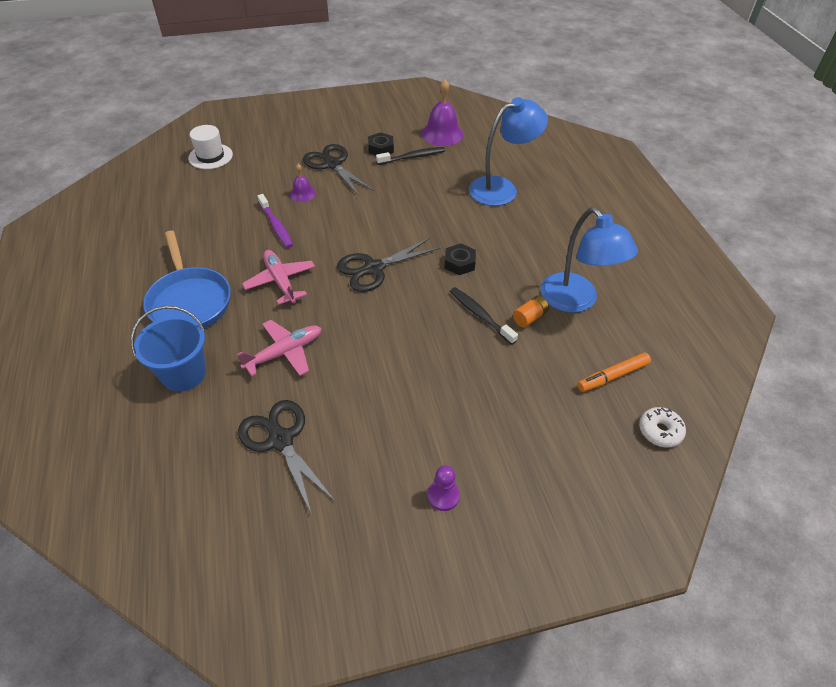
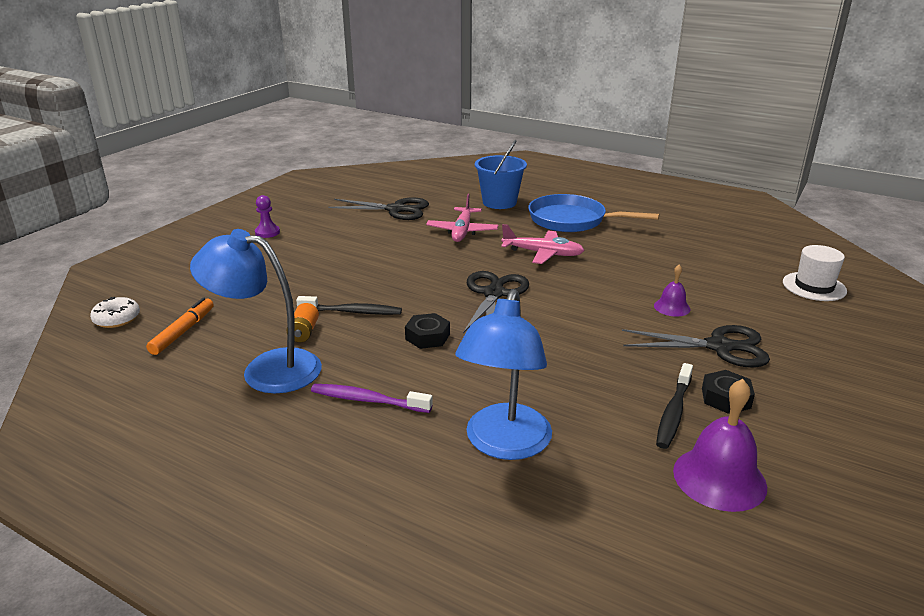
camera: 135 degrees right, 20 degrees down
purple toothbrush [258,194,293,248] -> purple toothbrush moved to [311,384,433,413]

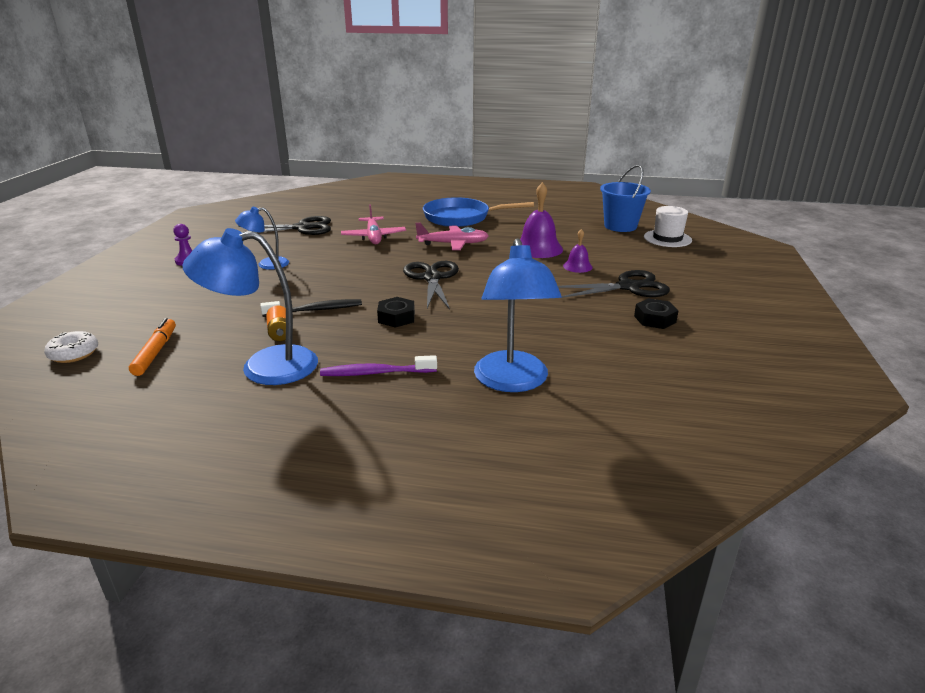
camera: 20 degrees left, 0 degrees up
blue bucket [475,140,527,209] -> blue bucket moved to [600,165,651,232]
black toothbrush [656,363,693,449] -> none
purple bell [673,379,767,512] -> purple bell moved to [520,182,563,258]
none -> blue lamp [235,207,289,270]

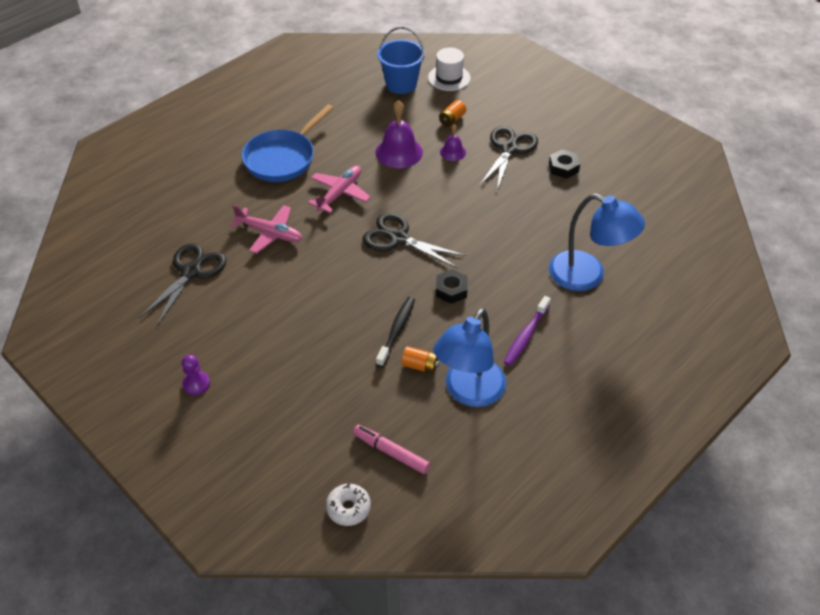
camera: 55 degrees left, 20 degrees up
orange marker [129,318,176,376] -> pink marker [353,425,430,474]
blue lamp [235,207,289,270] -> none
none -> orange battery [439,100,466,127]

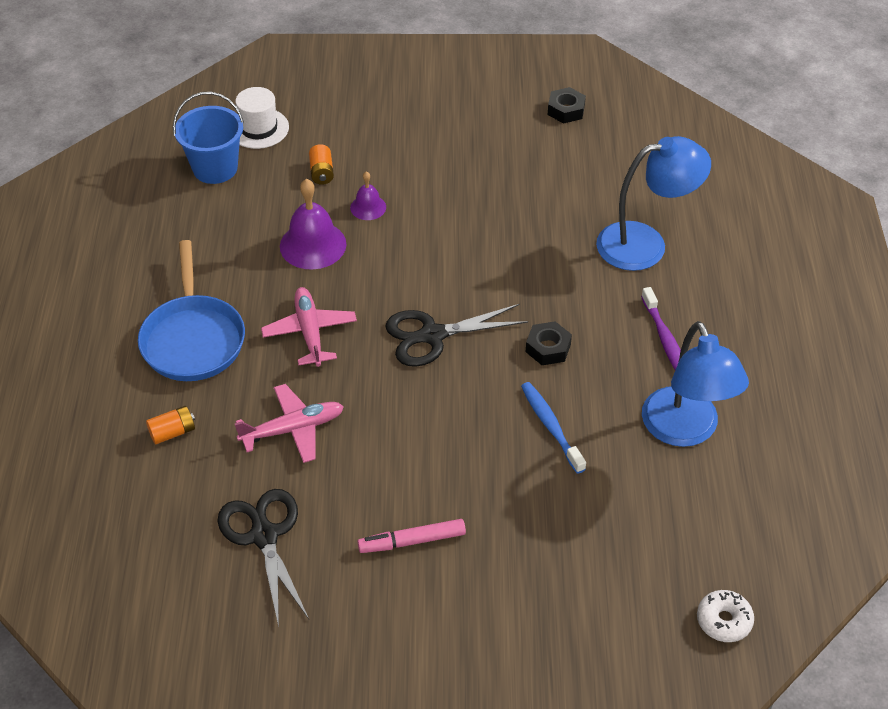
camera: 45 degrees left, 0 degrees up
purple pawn [182,355,210,395] -> none
pink marker [353,425,430,474] -> pink marker moved to [357,519,466,553]
black toothbrush [376,297,415,367] -> blue toothbrush [521,382,586,474]
orange battery [401,346,439,374] -> orange battery moved to [146,406,195,444]
black scissors [479,126,538,191] -> none
black nut [549,149,580,179] -> black nut moved to [548,87,586,124]

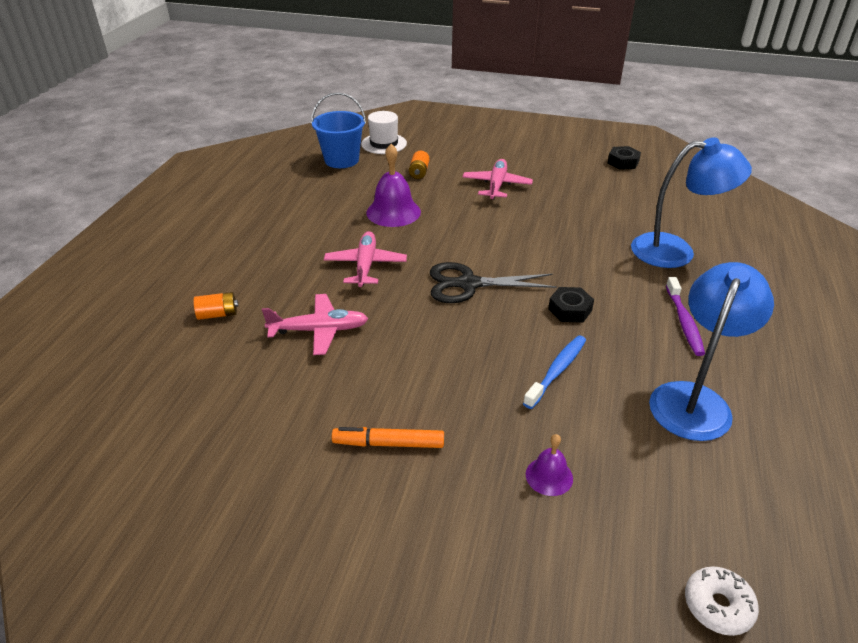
camera: 15 degrees right, 10 degrees down
blue pan [138,240,245,381] -> none
black scissors [218,489,309,627] -> none
purple bell [350,171,386,220] -> purple bell moved to [526,434,573,496]
pink marker [357,519,466,553] -> orange marker [332,427,444,448]
blue toothbrush [521,382,586,474] -> blue toothbrush turned 45 degrees clockwise [523,335,586,409]
blue lamp [642,321,749,447] -> blue lamp turned 150 degrees counterclockwise [649,262,774,441]
none -> pink plane [462,159,533,200]

